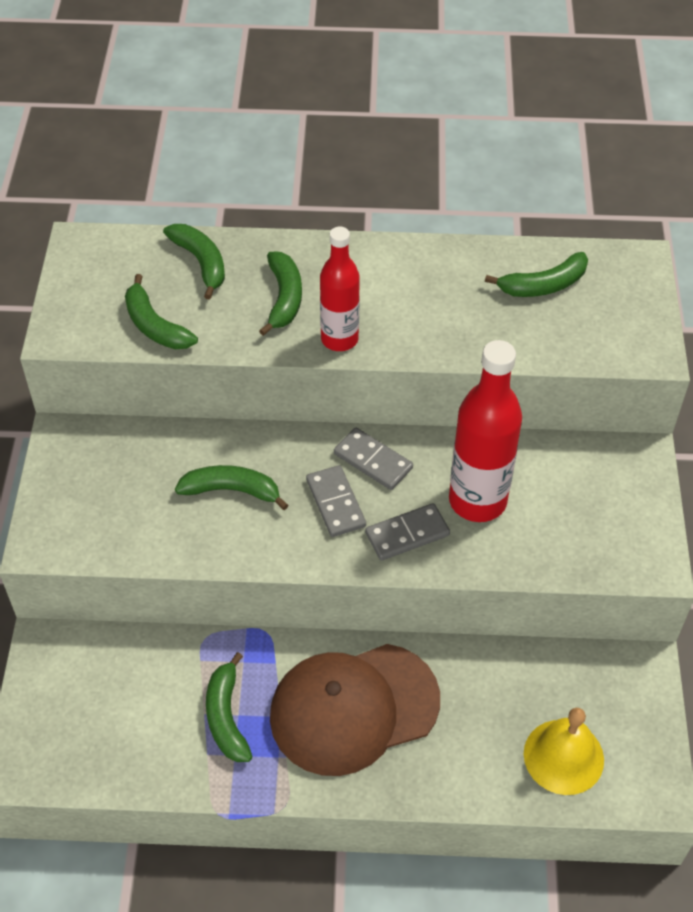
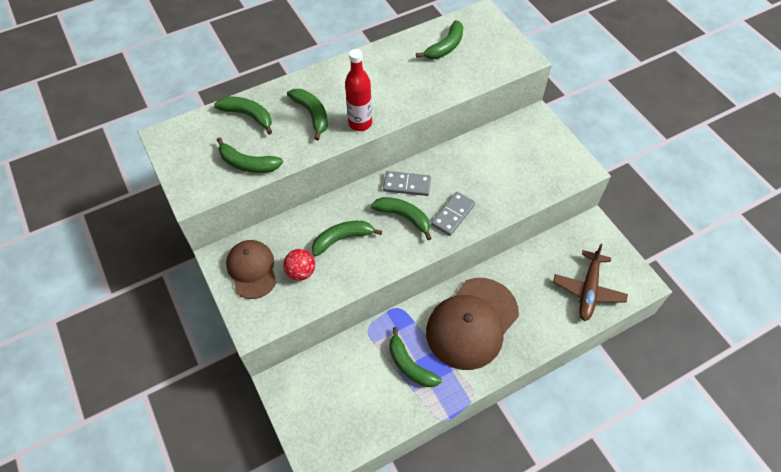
camera: 30 degrees left, 5 degrees up
grey domino [306,465,366,537] -> green banana [371,197,432,240]
red bottle [449,340,522,522] -> none
yellow bell [524,708,604,795] -> brown plane [553,244,628,321]
none -> brown cap [226,240,277,299]
none -> red ball [283,249,315,281]

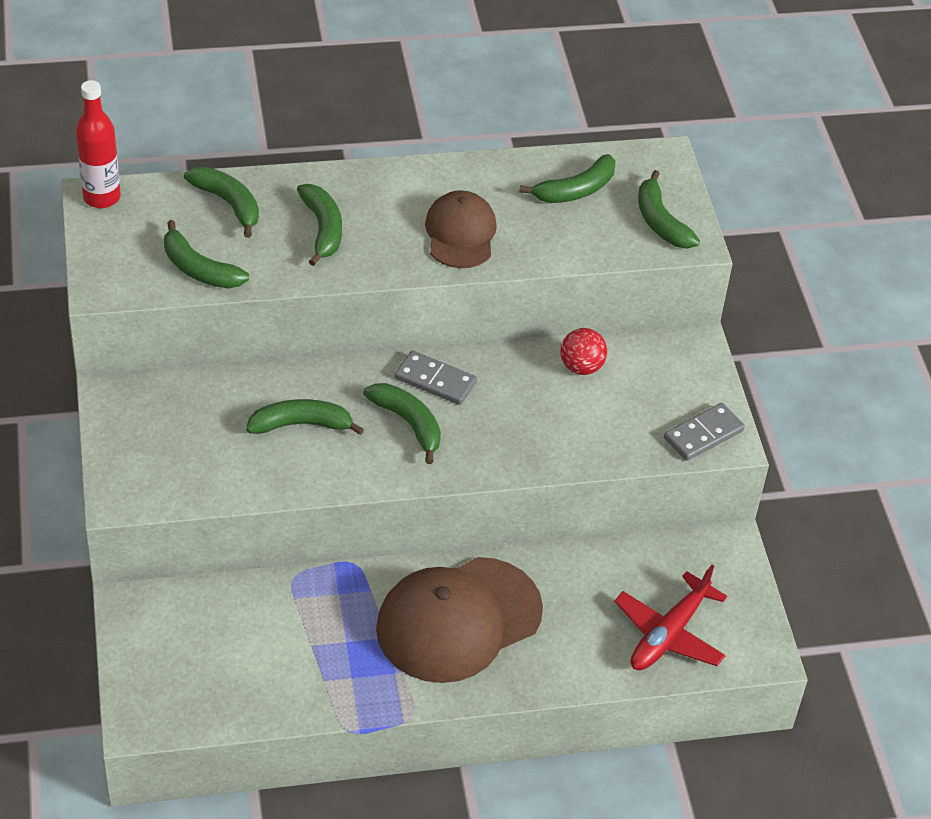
camera: 15 degrees right, 10 degrees down
brown cap [226,240,277,299] -> brown cap moved to [425,190,497,268]
red ball [283,249,315,281] -> red ball moved to [560,328,607,375]
red bottle [345,49,372,131] -> red bottle moved to [76,80,121,208]
green banana [389,327,442,387] -> green banana moved to [638,170,700,249]
grey domino [431,192,475,236] -> grey domino moved to [664,403,745,461]
brown plane [553,244,628,321] -> red plane [614,565,727,670]

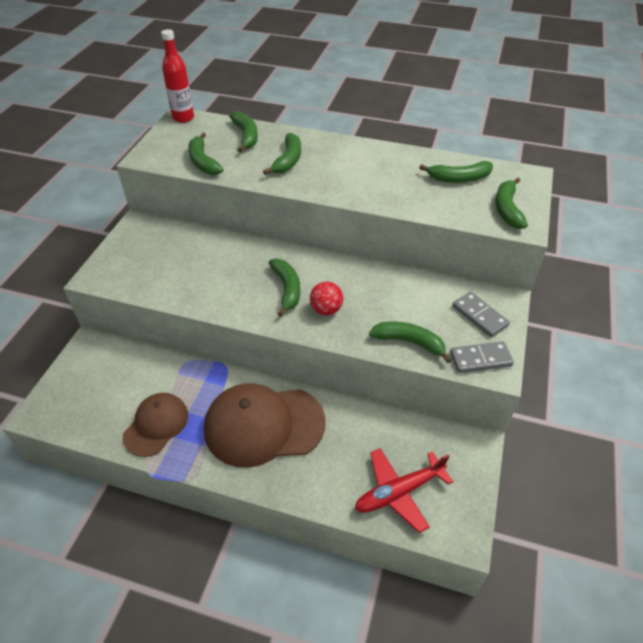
camera: 30 degrees right, 0 degrees up
green banana [246,399,364,435] -> green banana moved to [369,322,451,363]
grey domino [395,351,477,405] -> grey domino moved to [452,292,510,337]
brown cap [425,190,497,268] -> brown cap moved to [123,393,188,457]
red ball [560,328,607,375] -> red ball moved to [310,282,343,315]

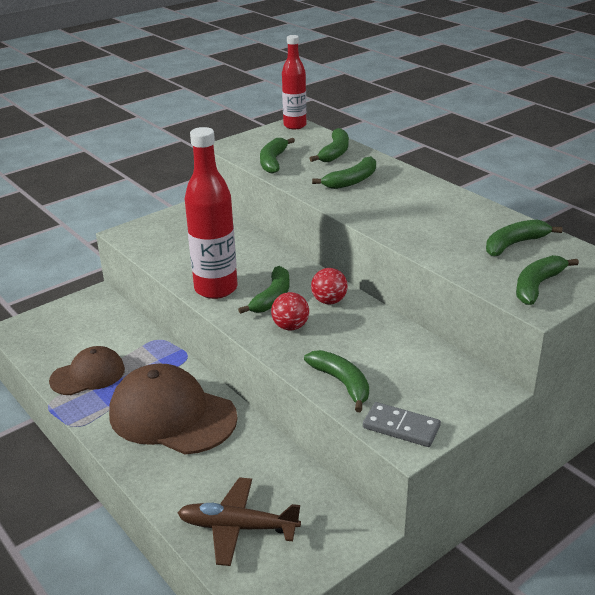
camera: 35 degrees right, 15 degrees down
red plane [355,448,453,533] -> brown plane [177,477,301,566]
green banana [419,161,493,183] -> green banana turned 120 degrees clockwise [486,220,562,256]
grey domino [452,292,510,337] -> none
none -> red bottle [185,127,237,299]
none -> red ball [311,268,348,304]

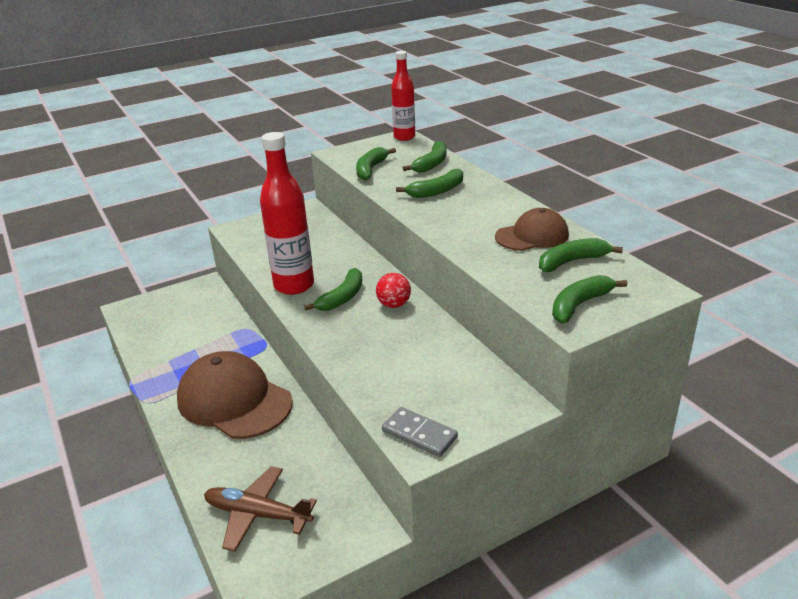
camera: 10 degrees right, 0 degrees up
brown cap [49,346,125,395] -> brown cap moved to [495,208,569,251]
red ball [271,292,309,331] -> none
green banana [304,350,369,412] -> none

